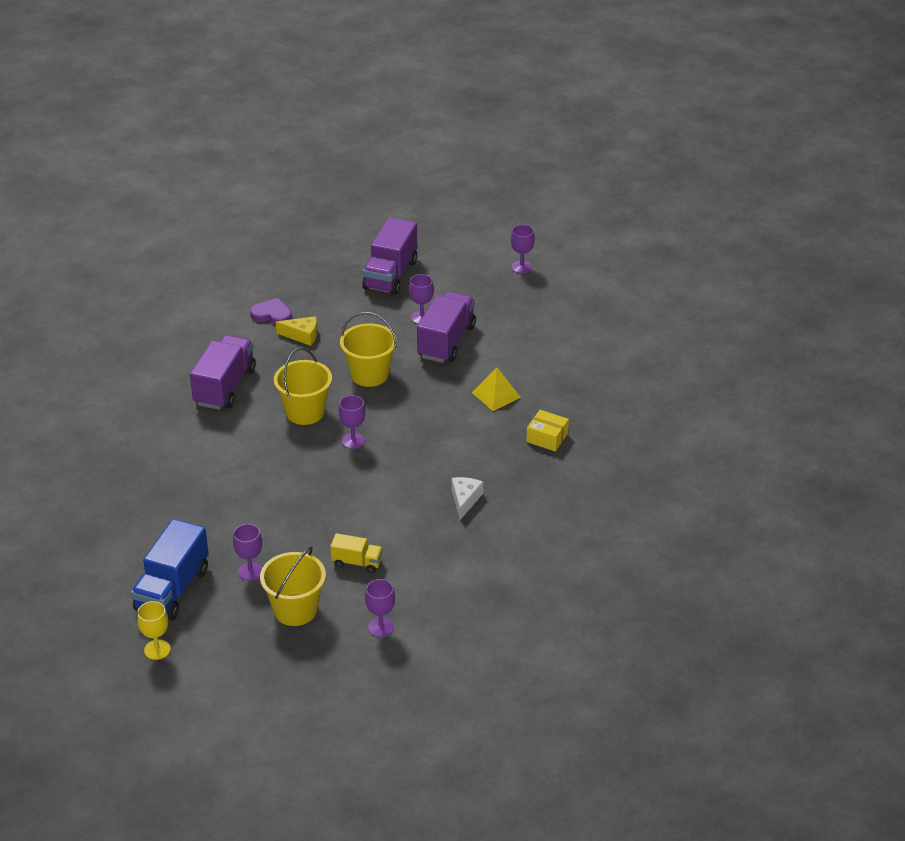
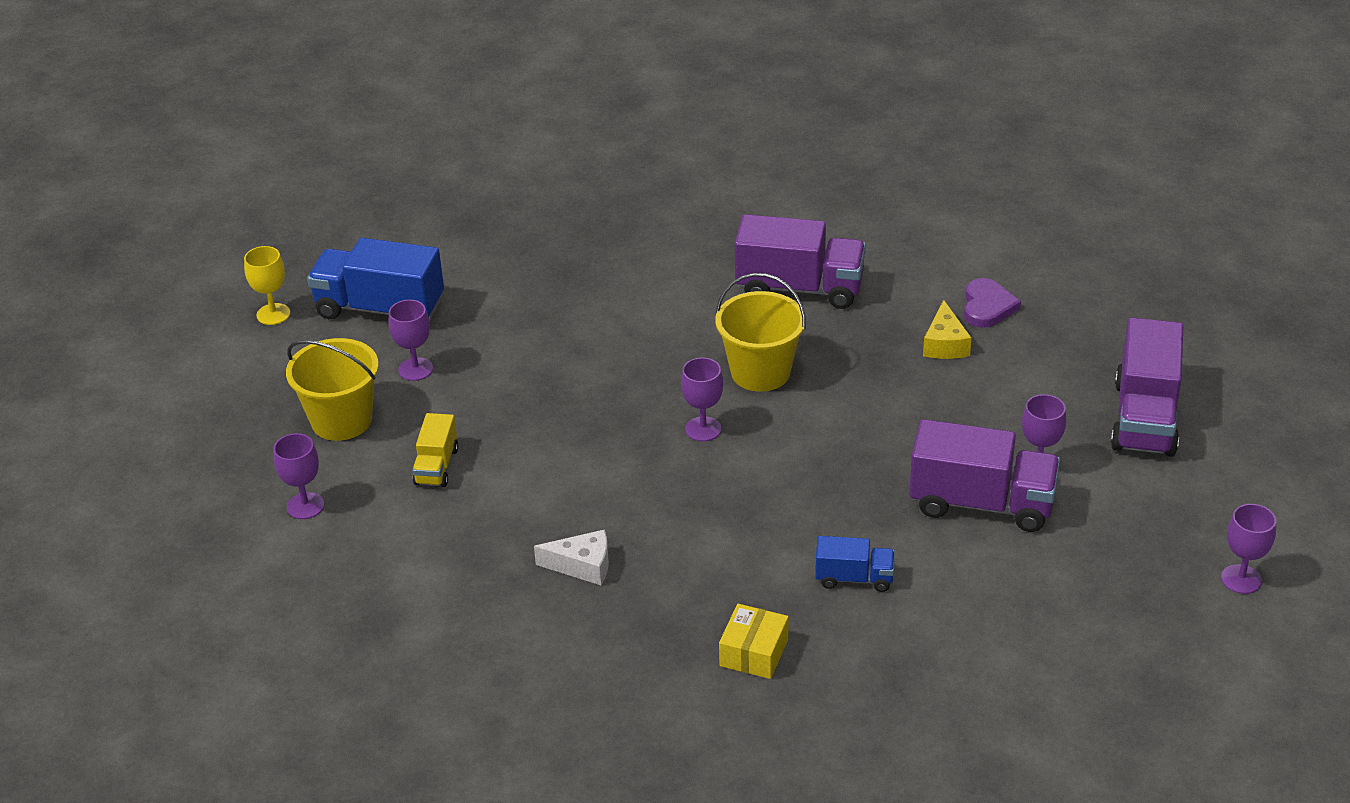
camera: 85 degrees right, 0 degrees up
yellow bucket [340,312,397,387] -> none
purple truck [362,217,417,295] -> purple truck turned 90 degrees counterclockwise [1111,317,1183,457]
yellow pyramid [472,367,521,411] -> blue truck [815,536,895,592]

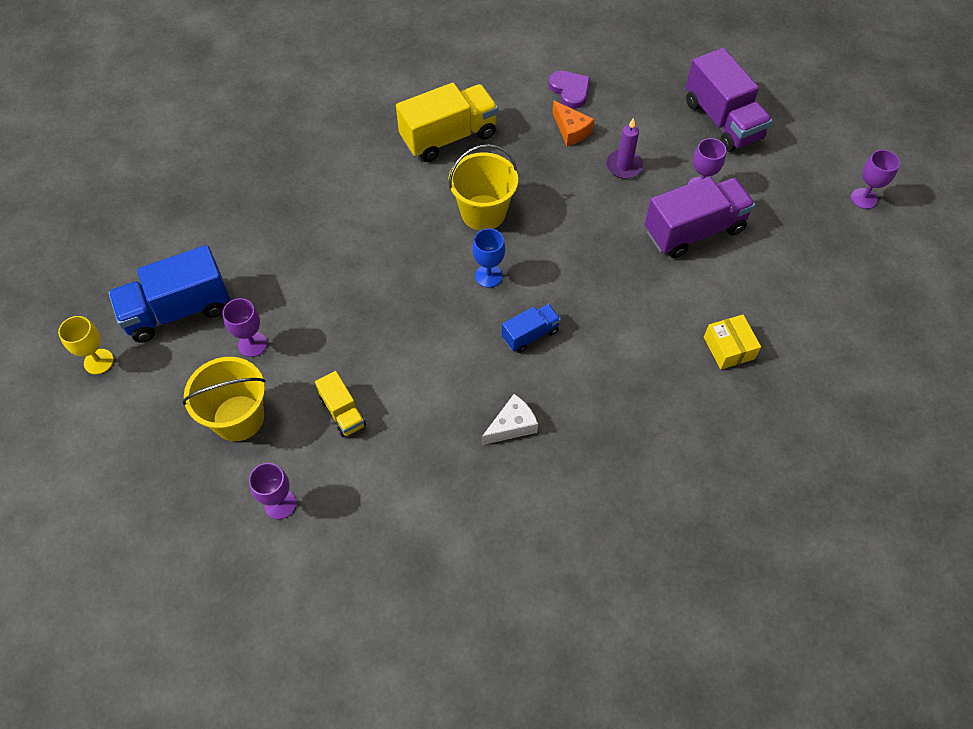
camera: 40 degrees left, 20 degrees up
purple goblet [681,358,723,441] -> blue goblet [472,228,505,288]
yellow box [719,604,789,679] -> yellow box moved to [704,315,761,370]
purple truck [735,214,866,309] -> yellow truck [396,83,498,162]
blue truck [815,536,895,592] -> blue truck moved to [502,304,561,353]
yellow cheese [923,300,972,359] -> orange cheese [552,100,594,146]
none -> purple candle [606,118,643,179]

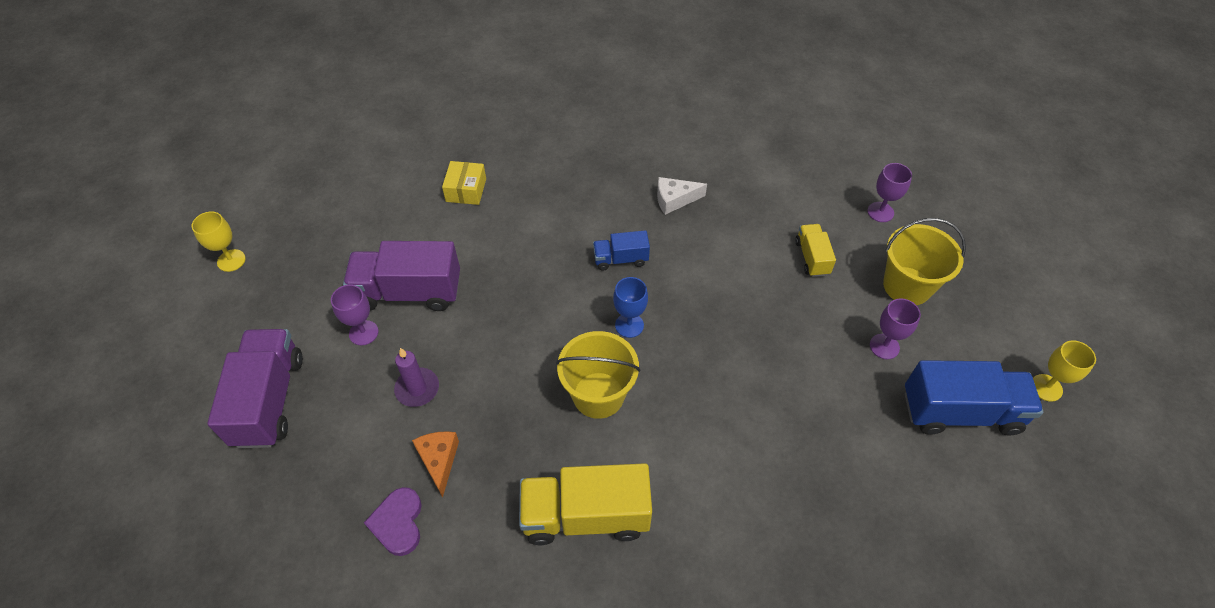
camera: 155 degrees left, 5 degrees down
purple goblet [851,150,900,209] -> yellow goblet [192,212,246,272]

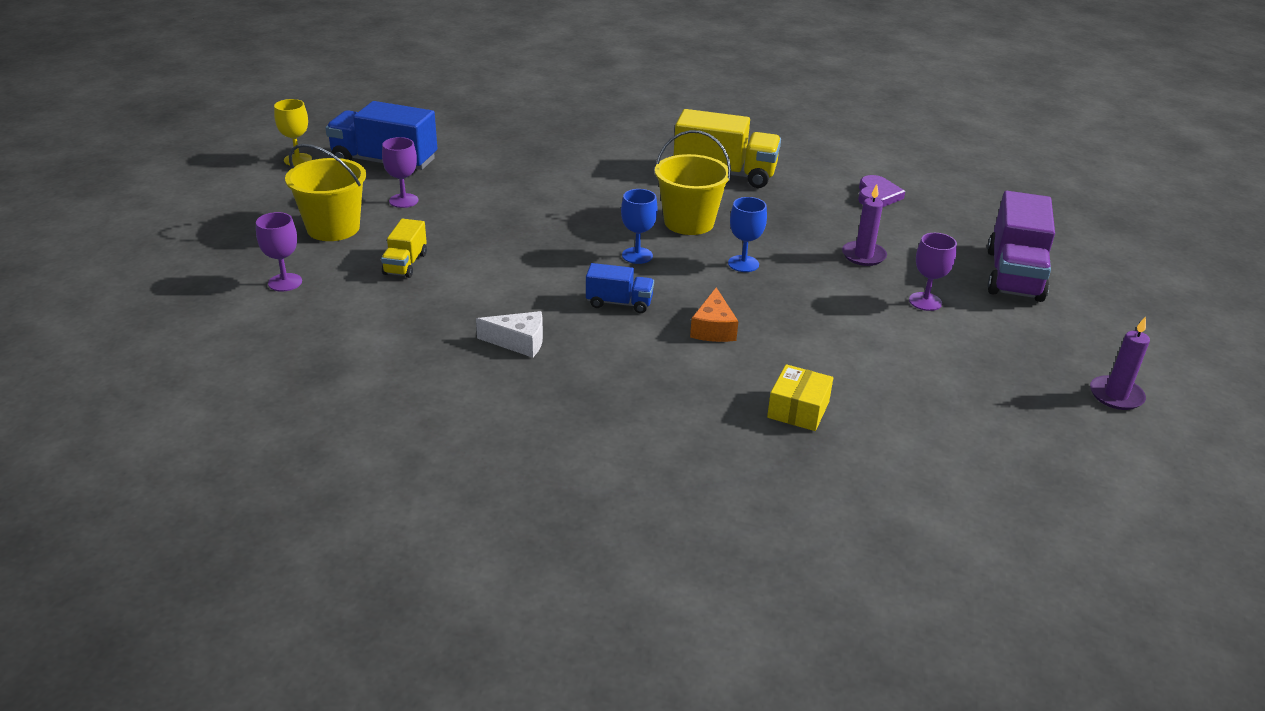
camera: 165 degrees left, 20 degrees down
yellow goblet [192,212,246,272] -> purple candle [1090,316,1150,410]
purple truck [343,241,460,311] -> none
orange cheese [412,431,459,498] -> orange cheese moved to [690,287,738,342]
none -> blue goblet [728,197,767,272]

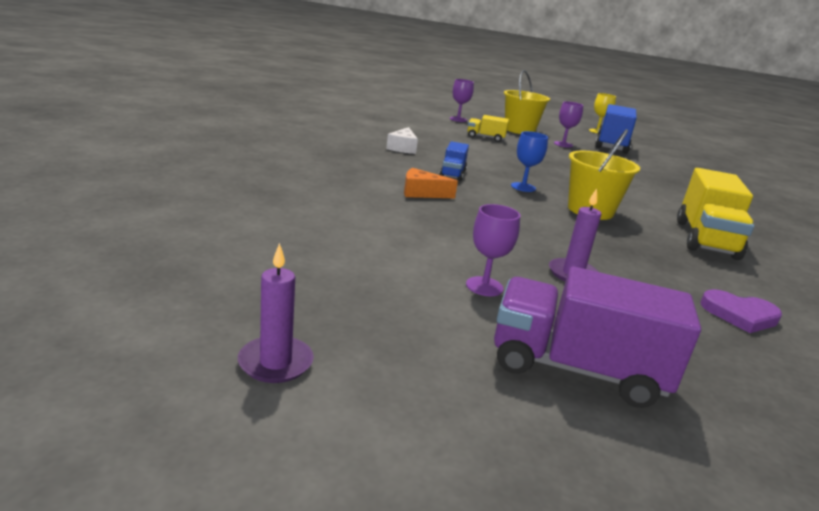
camera: 90 degrees right, 10 degrees down
blue goblet [728,197,767,272] -> none
yellow box [767,364,833,431] -> none

